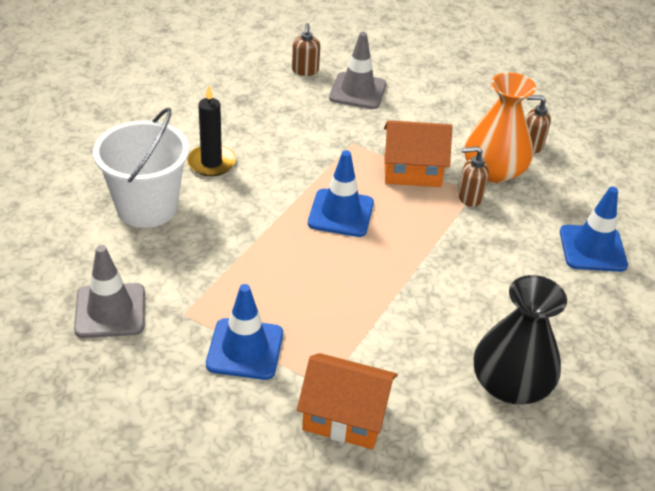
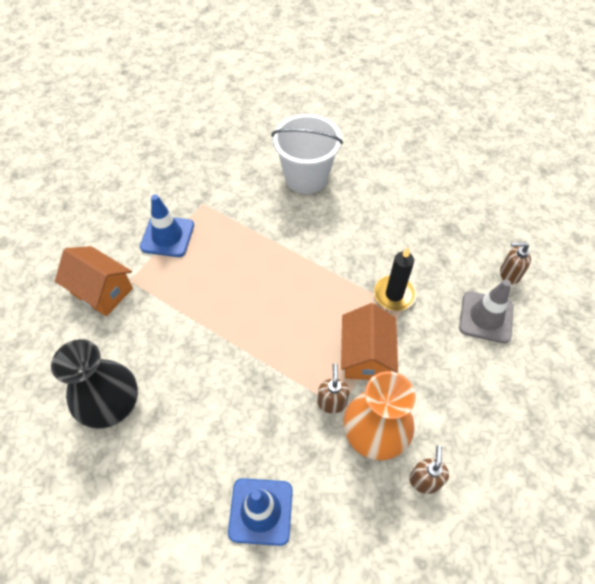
camera: 95 degrees right, 15 degrees up
grey traffic cone [74,245,145,338] -> none
black candle [187,85,236,176] -> black candle moved to [374,247,416,311]
orange house [297,353,397,449] -> orange house turned 75 degrees counterclockwise [55,246,133,316]
blue traffic cone [308,150,374,237] -> none

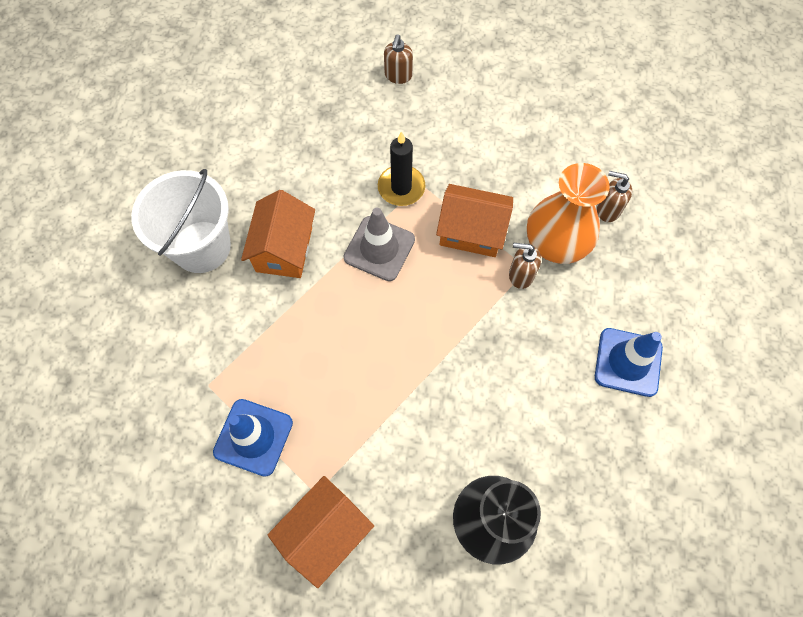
camera: 80 degrees left, 10 degrees up
grey traffic cone [459,280,514,344] -> grey traffic cone moved to [343,208,415,281]
none -> orange house [241,190,315,278]

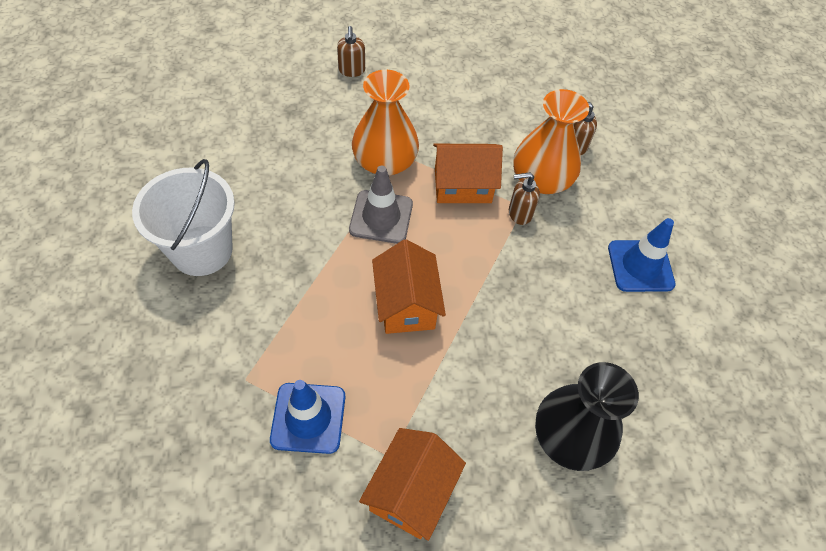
camera: 20 degrees left, 10 degrees down
orange house [241,190,315,278] -> orange house moved to [372,239,446,334]
black candle [378,131,425,206] -> orange vase [352,70,419,175]

